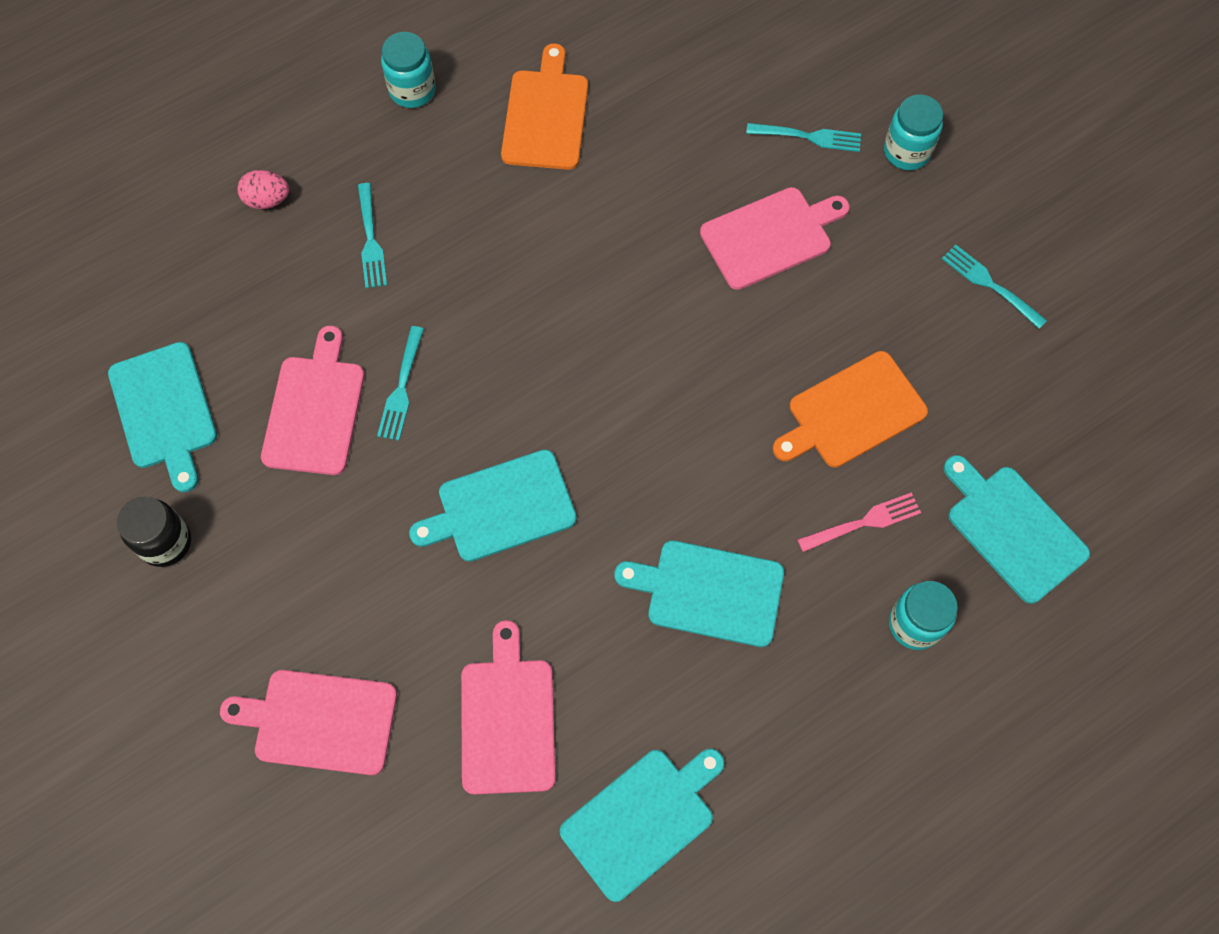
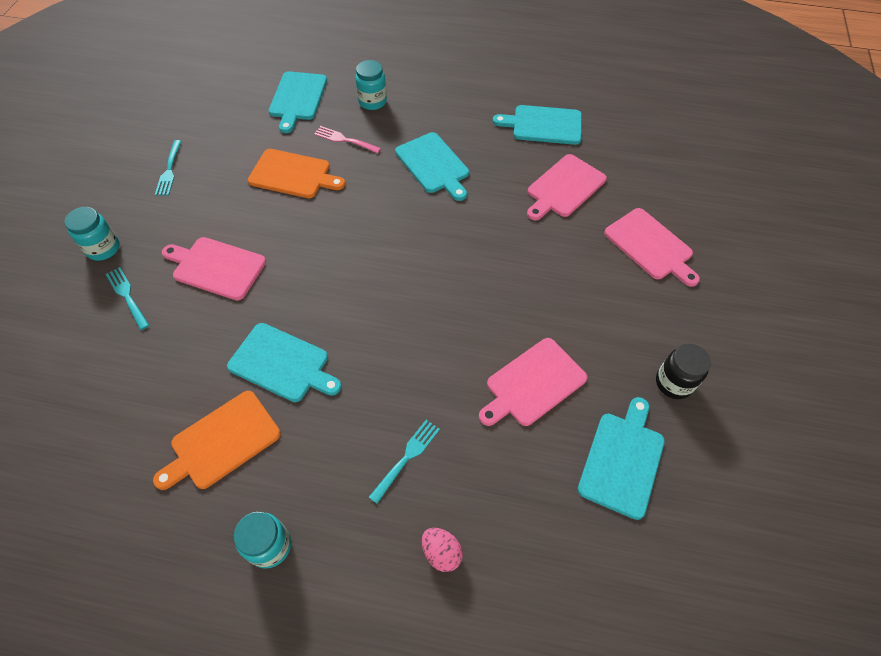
camera: 135 degrees left, 10 degrees down
turquoise fork [377,326,424,441] -> none
turquoise cutting board [409,450,577,562] -> turquoise cutting board moved to [227,323,341,402]

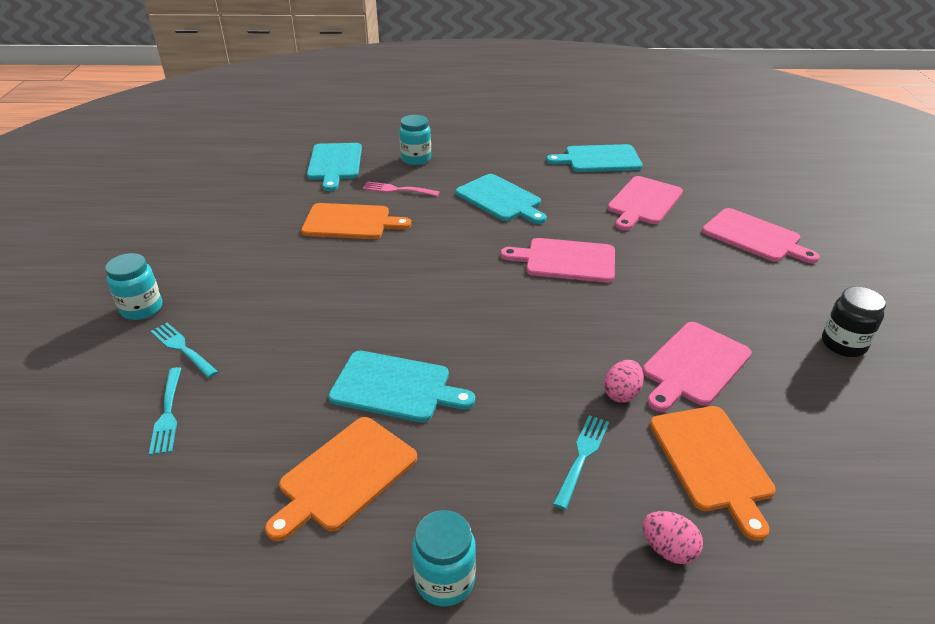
camera: 10 degrees left, 20 degrees down
turquoise fork [155,140,182,195] -> turquoise fork moved to [149,367,181,455]
pink cutting board [162,237,266,300] -> pink cutting board moved to [501,238,615,283]
turquoise cutting board [578,397,665,520] -> none
none -> pink egg [604,360,644,403]
none -> orange cutting board [650,406,776,541]

